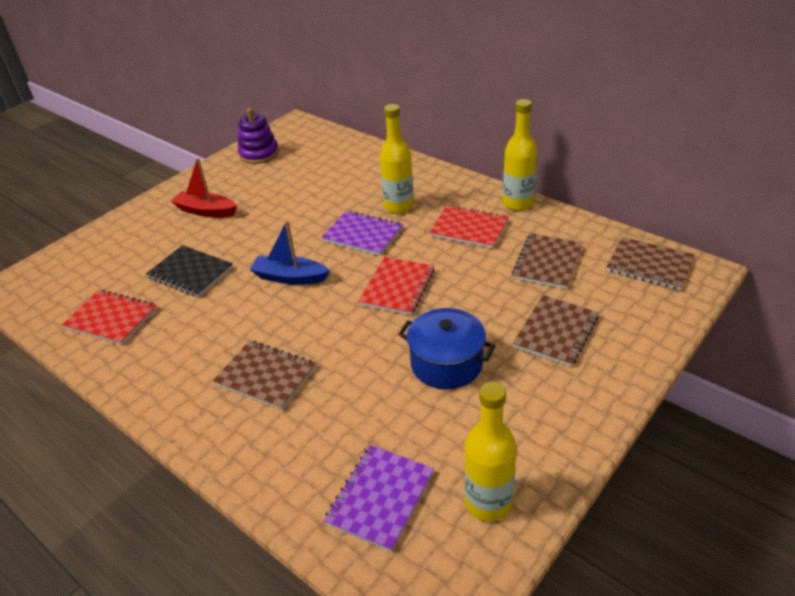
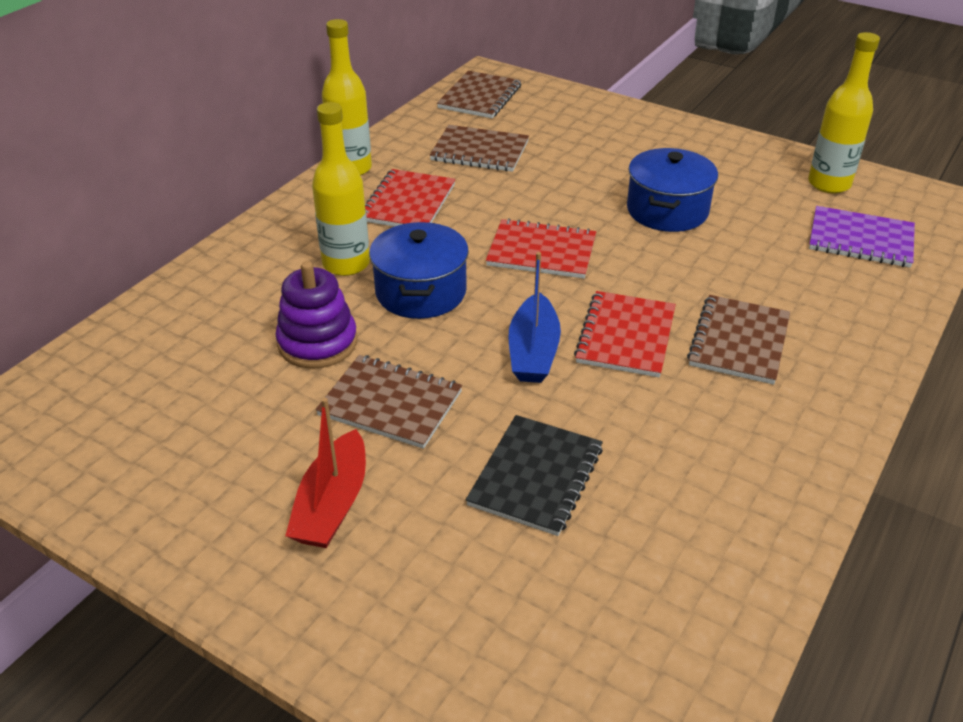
camera: 100 degrees left, 0 degrees up
red notebook [62,290,157,345] -> red notebook moved to [574,291,676,377]
purple stacking toy [238,108,279,164] -> purple stacking toy moved to [276,261,357,369]
purple notebook [321,211,403,256] -> blue pot [369,222,469,319]
brown notebook [513,295,599,367] -> brown notebook moved to [315,355,462,449]

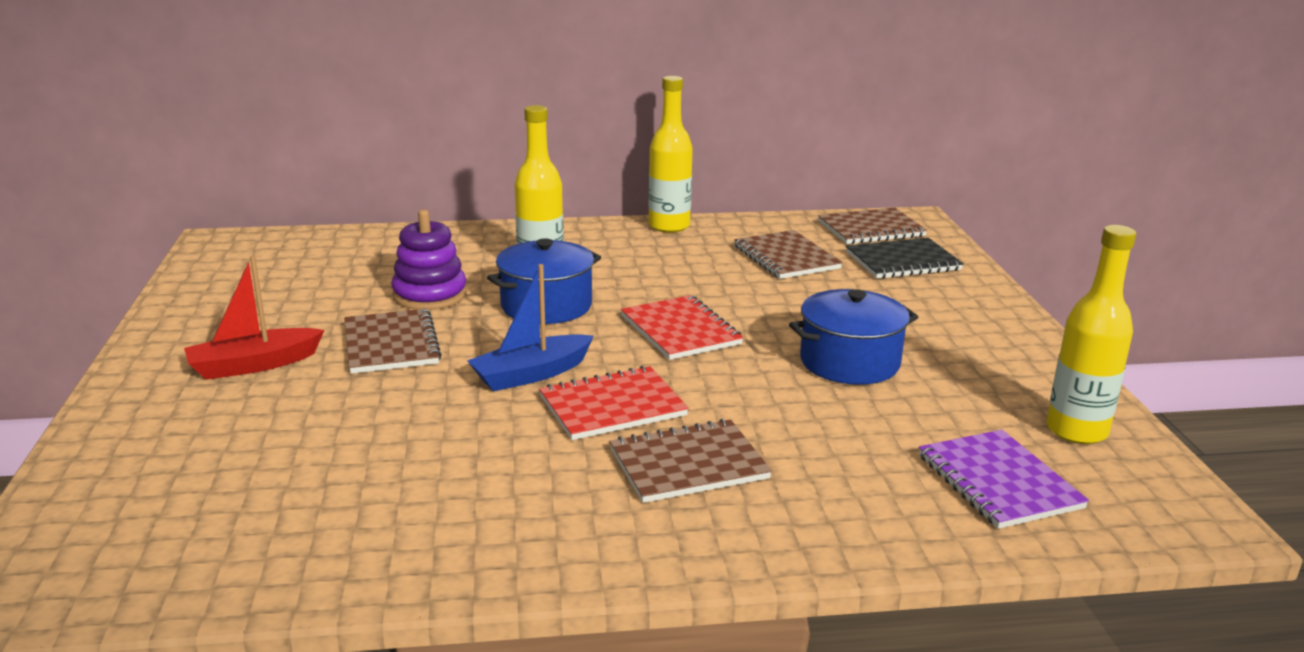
camera: 50 degrees right, 15 degrees down
red notebook [365,169,456,227] -> none
black notebook [466,415,603,536] -> black notebook moved to [846,238,964,279]

